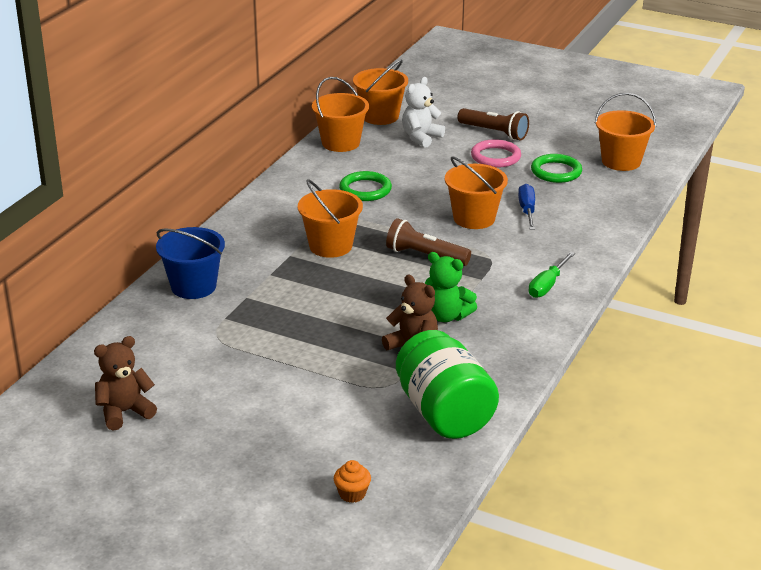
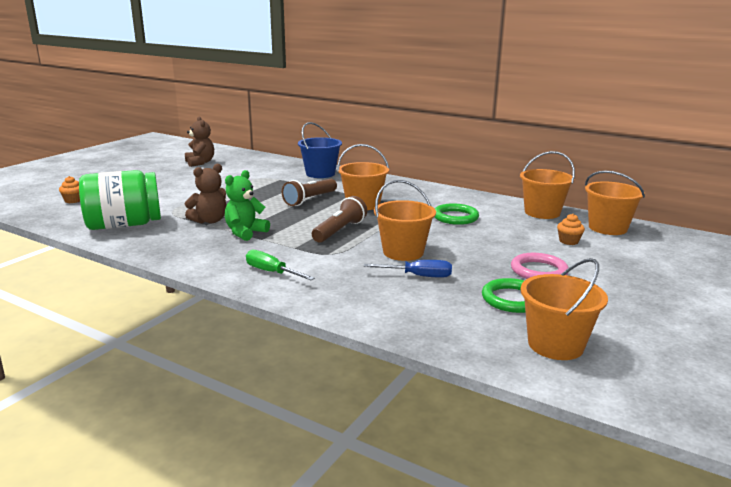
camera: 95 degrees right, 10 degrees down
white teddy bear [402,77,445,148] -> orange cupcake [557,214,585,245]
brown flashlight [458,108,529,140] -> brown flashlight moved to [282,179,337,206]

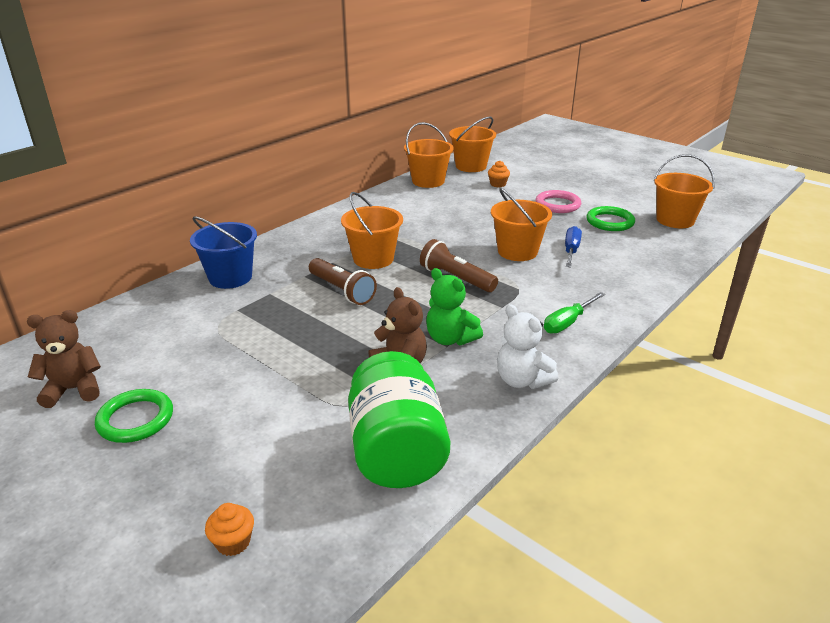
camera: 80 degrees left, 10 degrees up
green ring [435,203,479,225] -> green ring moved to [95,389,173,443]
none -> white teddy bear [497,304,558,389]

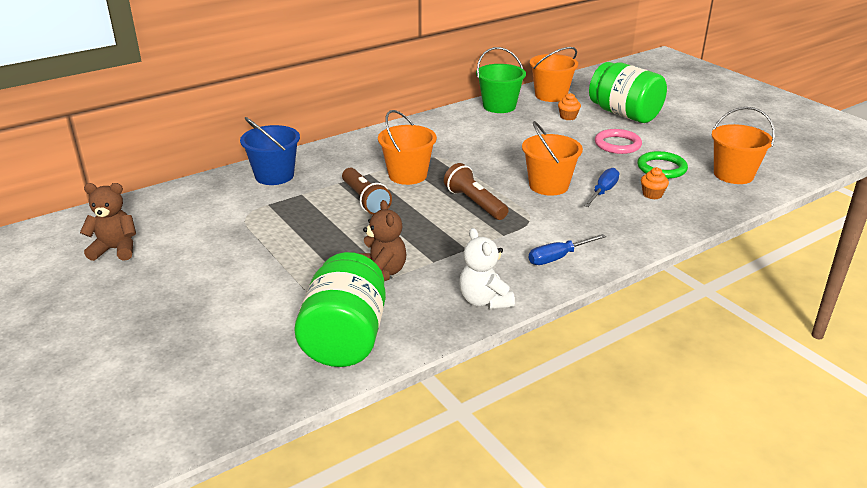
camera: 15 degrees right, 0 degrees up
green ring [95,389,173,443] -> none
orange cupcake [205,503,254,556] -> orange cupcake moved to [641,167,669,199]
orange bucket [404,122,453,188] -> green bucket [476,47,526,113]
green teddy bear [426,268,483,346] -> none
green screwdriver [544,292,605,334] -> blue screwdriver [529,234,606,265]
none -> green jar [589,62,667,123]

